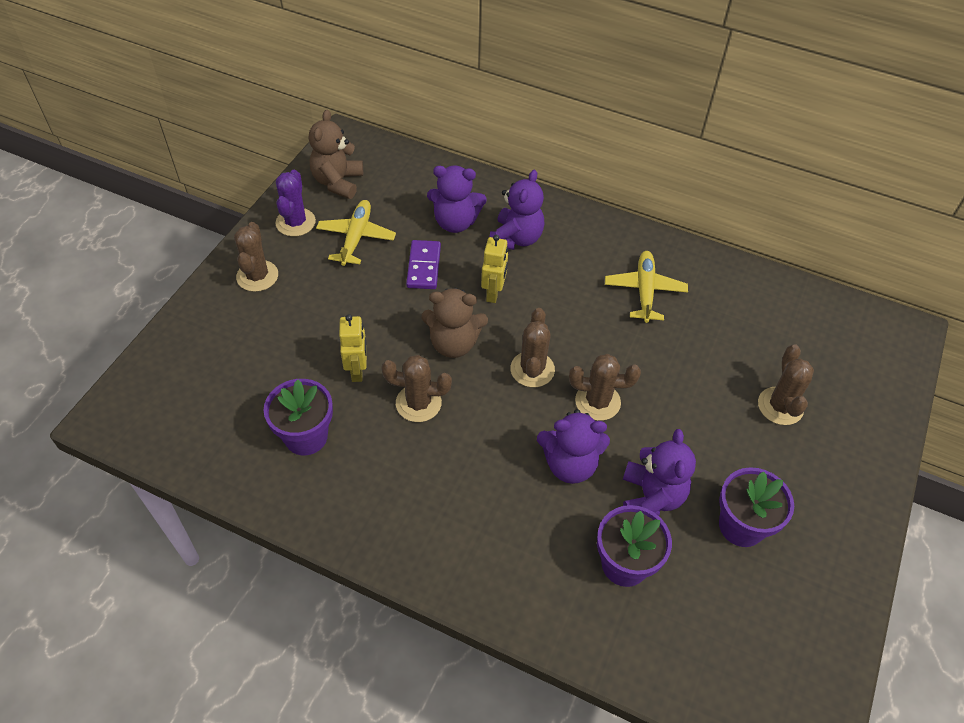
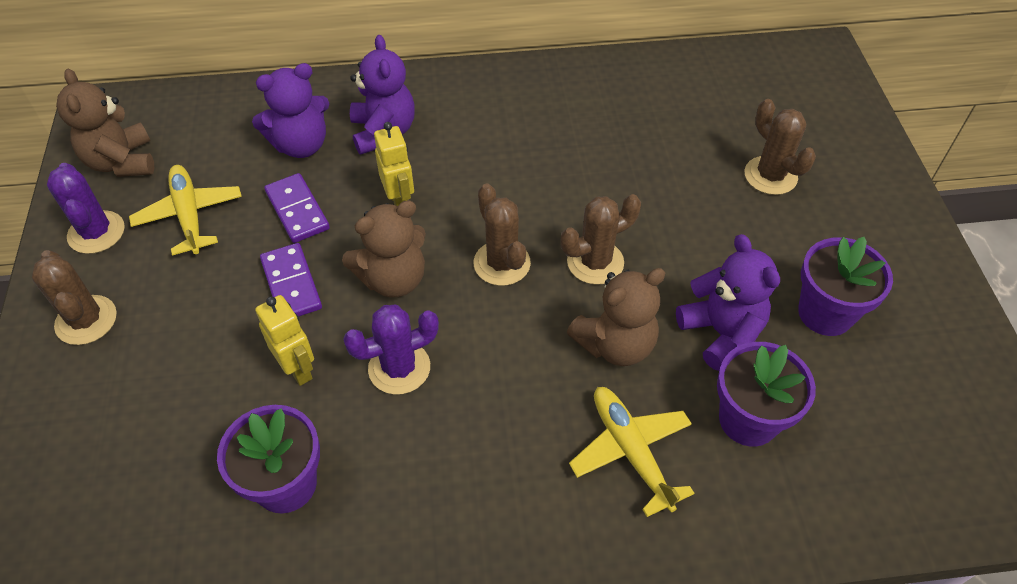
camera: 30 degrees left, 0 degrees up
brown cactus [381,355,452,422] -> purple cactus [343,305,439,395]
purple teddy bear [537,409,610,484] -> brown teddy bear [567,268,666,366]
yellow plane [605,251,688,323] -> yellow plane moved to [569,387,695,517]
none -> purple domino [260,243,322,317]

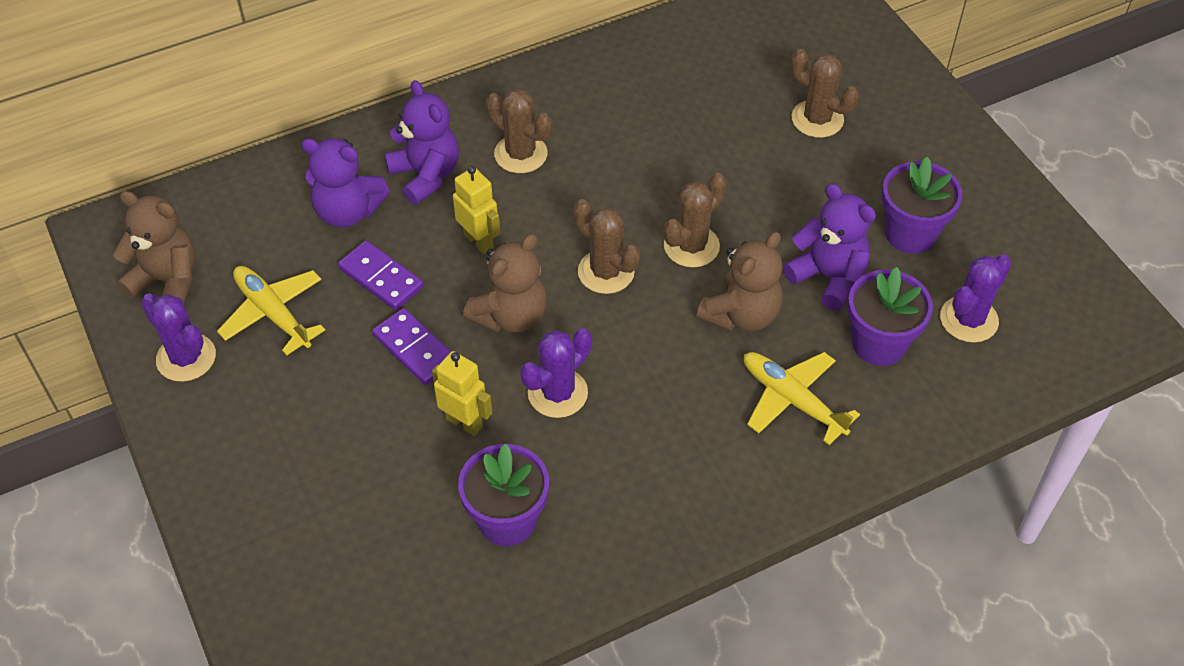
camera: 20 degrees left, 0 degrees up
brown cactus [32,250,117,345] -> brown cactus moved to [486,89,552,173]
brown teddy bear [56,69,154,177] -> brown teddy bear turned 150 degrees clockwise [113,191,195,304]
purple teddy bear [252,63,329,158] -> purple teddy bear turned 60 degrees clockwise [301,138,390,228]
none -> purple cactus [940,254,1011,343]

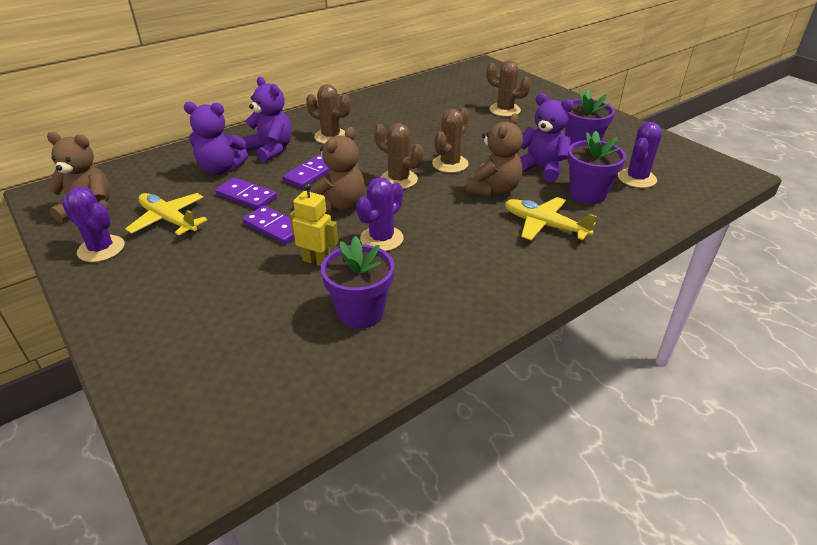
camera: 10 degrees left, 15 degrees down
yellow robot [453,166,500,254] -> purple domino [283,155,330,189]

